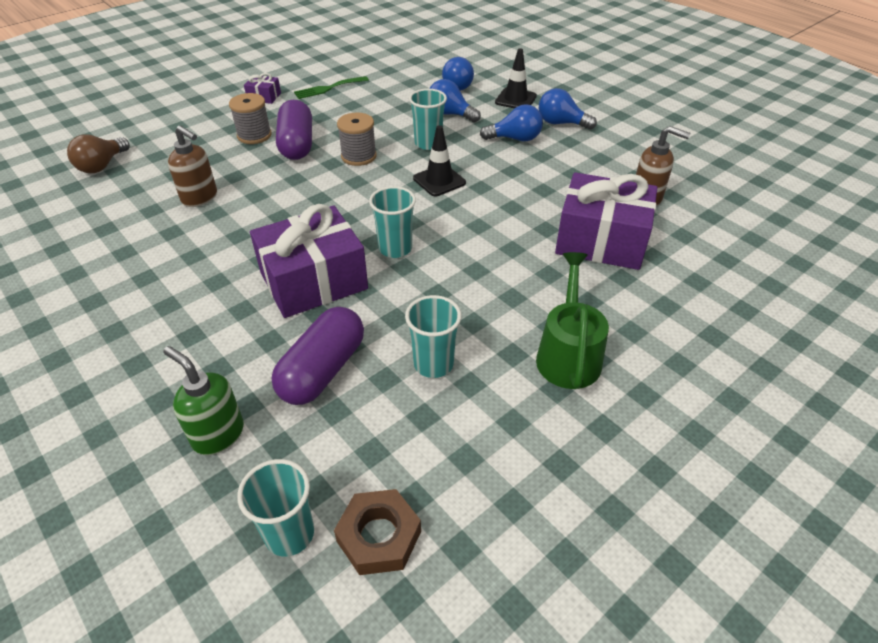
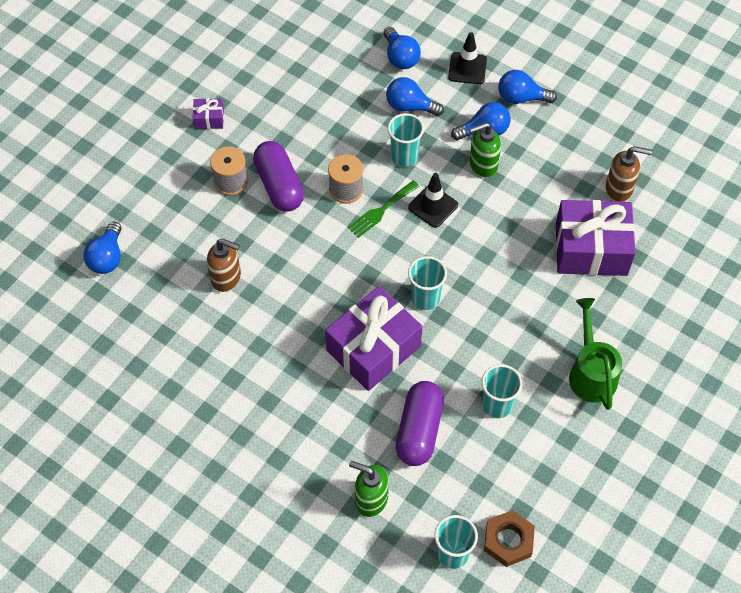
camera: 15 degrees left, 15 degrees up
brown light bulb [67,134,130,173] -> blue light bulb [84,222,122,274]
green fork [294,76,369,99] -> green fork moved to [348,180,419,238]
none -> green soap dispenser [469,122,501,178]

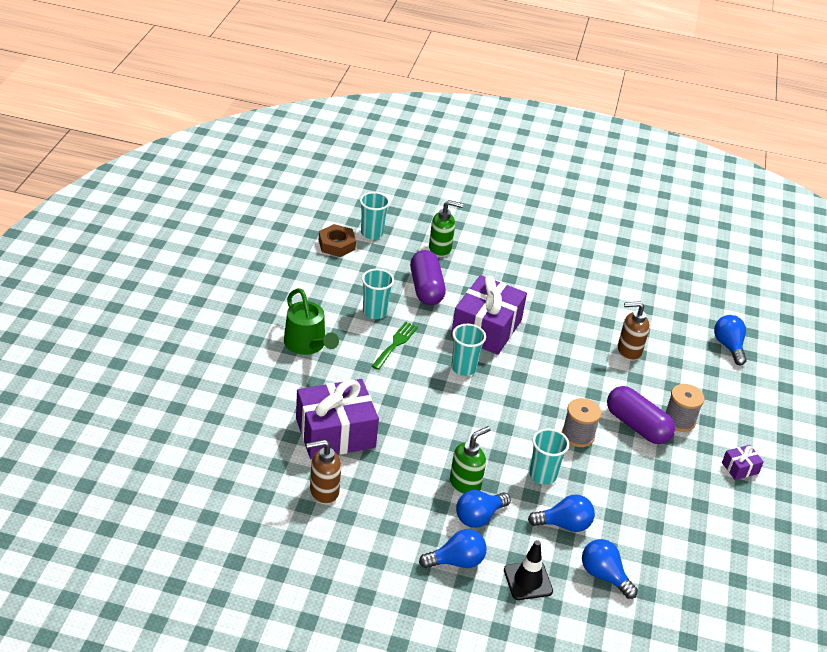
camera: 155 degrees right, 20 degrees down
green fork [348,180,419,238] -> green fork moved to [372,321,418,370]
black traffic cone [408,173,458,228] -> none

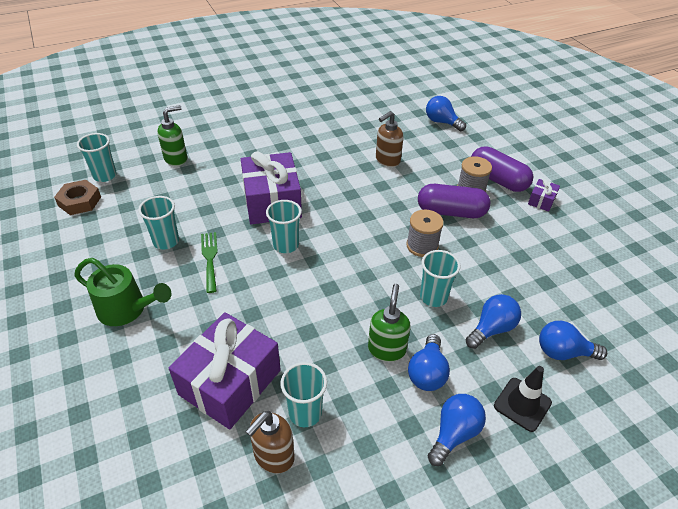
camera: 35 degrees left, 5 degrees up
purple capsule [410,250,446,305] -> purple capsule moved to [471,147,533,192]
none -> turquoise cup [280,362,327,427]

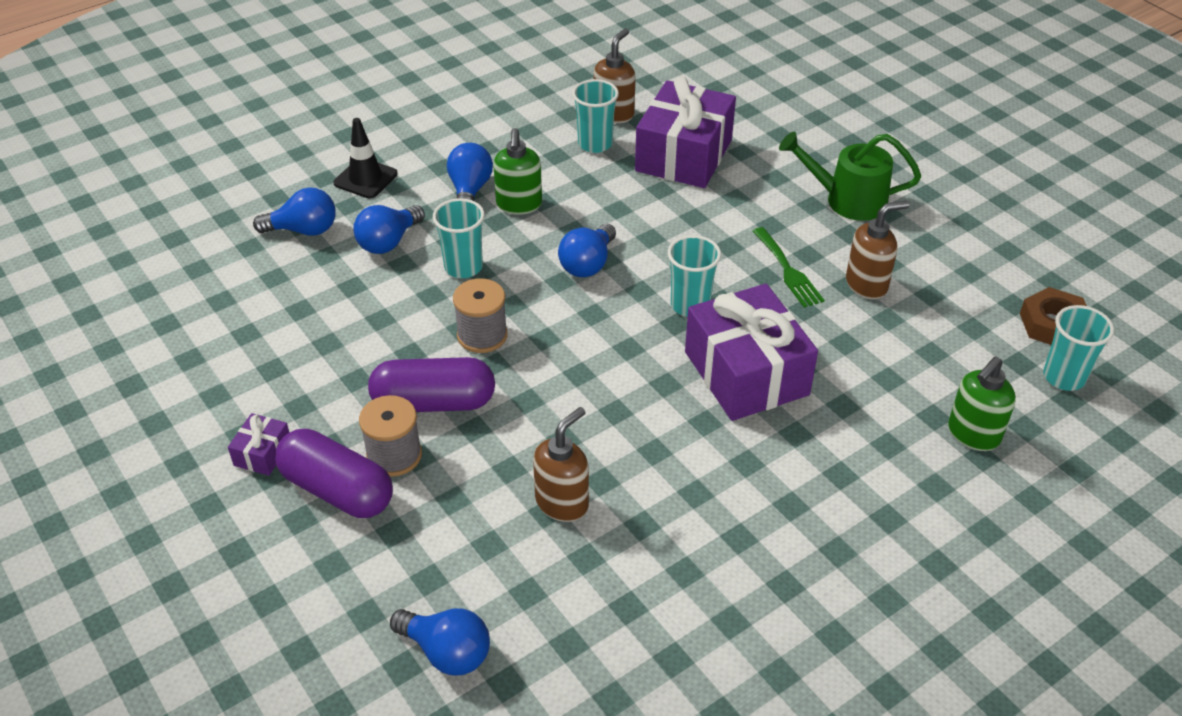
camera: 170 degrees right, 0 degrees up
turquoise cup [138,196,179,249] -> brown soap dispenser [846,201,909,299]
blue light bulb [428,394,486,466] -> blue light bulb moved to [558,224,616,277]

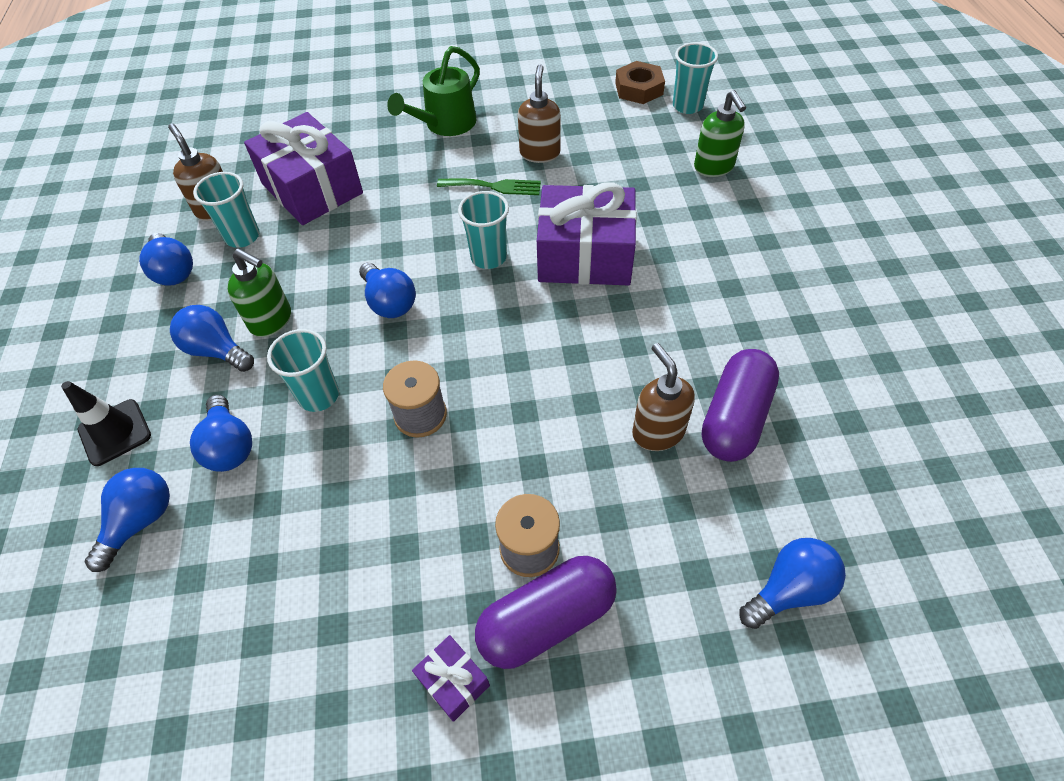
camera: 60 degrees left, 10 degrees up
purple capsule [368,357,495,412] -> purple capsule moved to [702,349,779,462]
none -> blue light bulb [139,233,193,286]

